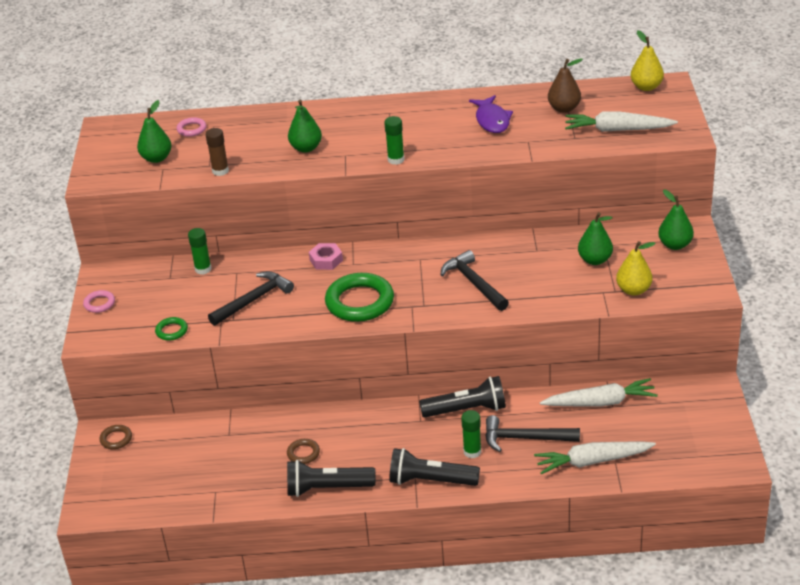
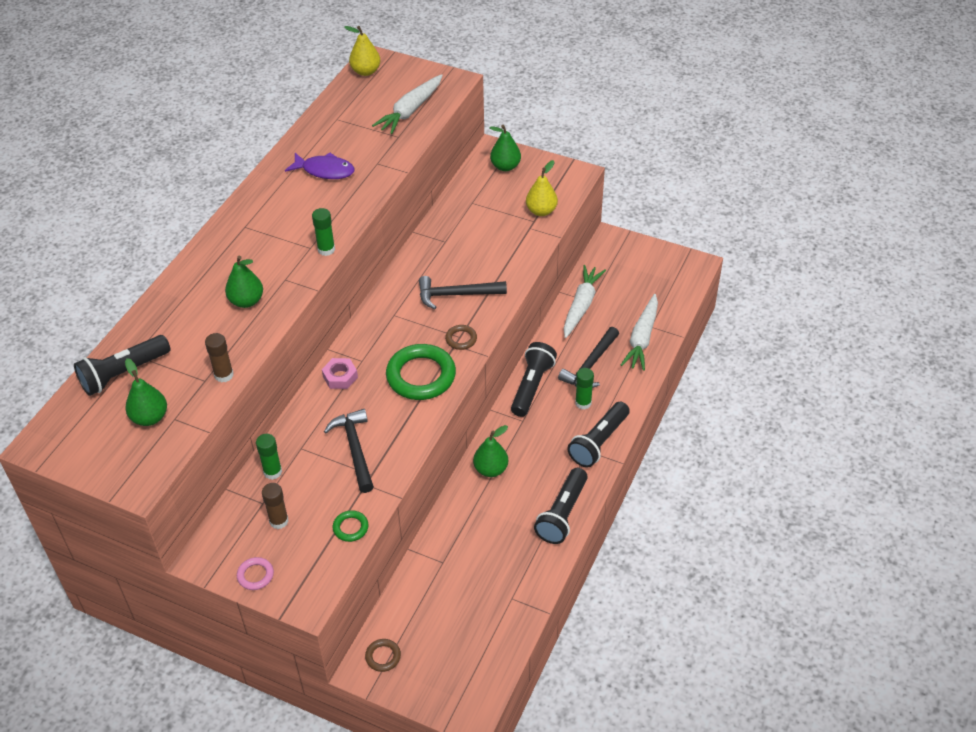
camera: 65 degrees left, 10 degrees up
pink ring [177,117,206,137] -> black flashlight [74,335,171,396]
brown ring [287,439,320,464] -> brown ring moved to [445,325,477,350]
brown pear [548,58,583,113] -> none
green pear [578,212,613,265] -> green pear moved to [473,425,508,477]
none -> brown glue stick [262,483,289,529]

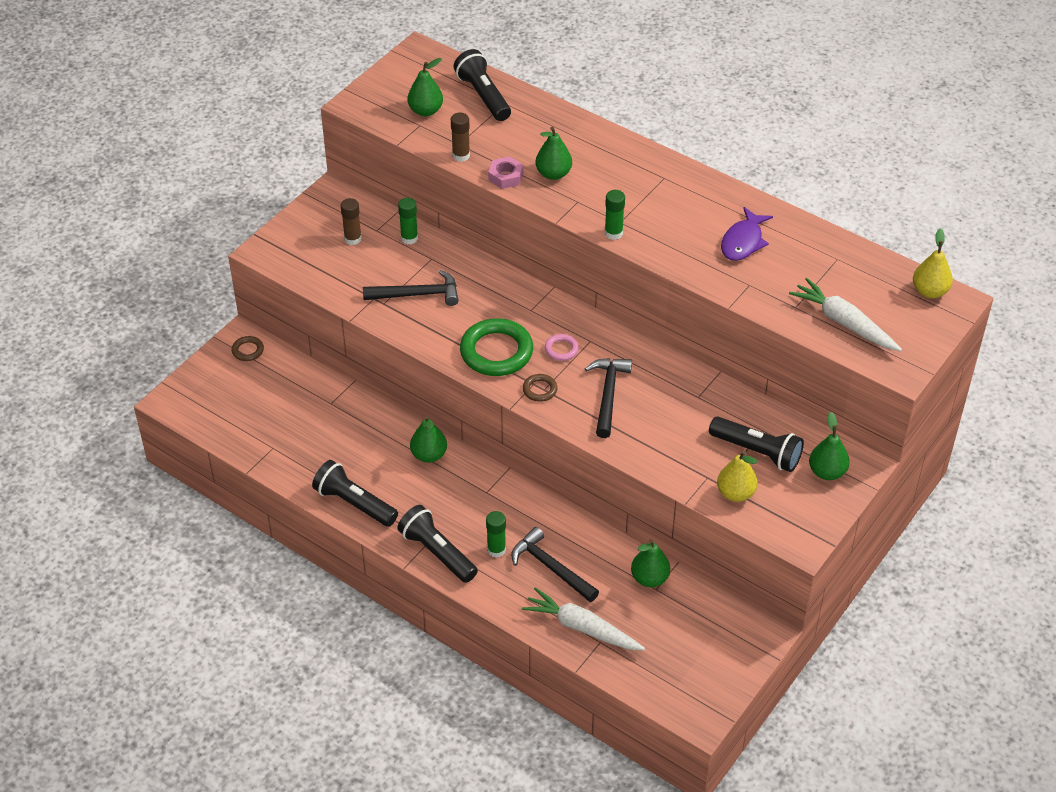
camera: 100 degrees right, 0 degrees up
pink ring [237,557,274,590] -> pink ring moved to [545,334,579,361]
pink nut [322,358,358,389] -> pink nut moved to [488,157,523,189]
green ring [333,510,368,542] -> none
black flashlight [511,342,557,417] -> black flashlight moved to [709,417,804,472]
white carrot [564,265,606,338] -> green pear [631,539,670,587]

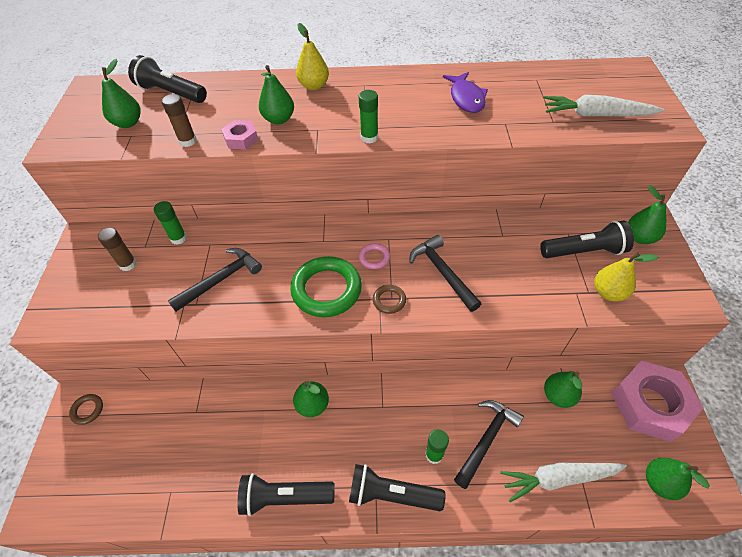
camera: 35 degrees left, 5 degrees up
black hammer [511,527,599,602] -> black hammer turned 120 degrees clockwise [454,400,524,489]
yellow pear [913,228,953,298] -> yellow pear moved to [296,23,329,90]
none -> pink nut [611,361,704,442]
none -> green pear [646,458,710,500]

